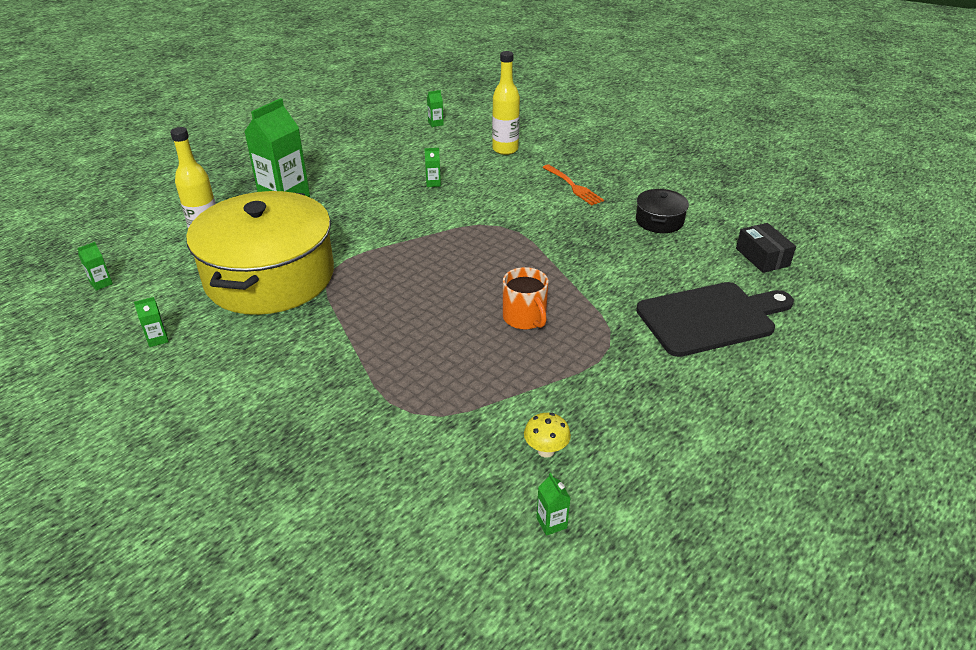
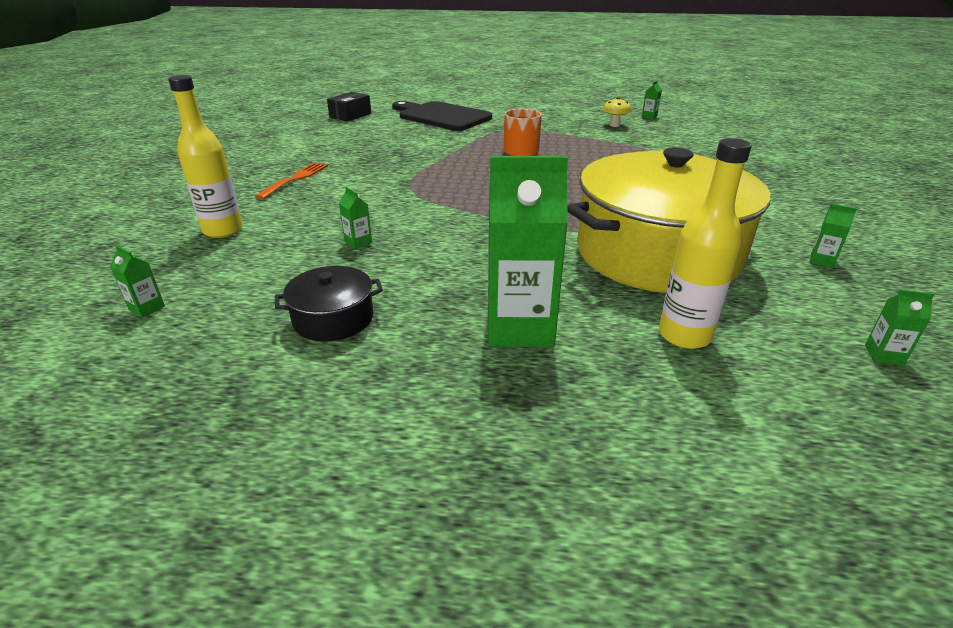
camera: 125 degrees left, 5 degrees down
black pot [636,189,689,233] -> black pot moved to [275,266,383,341]

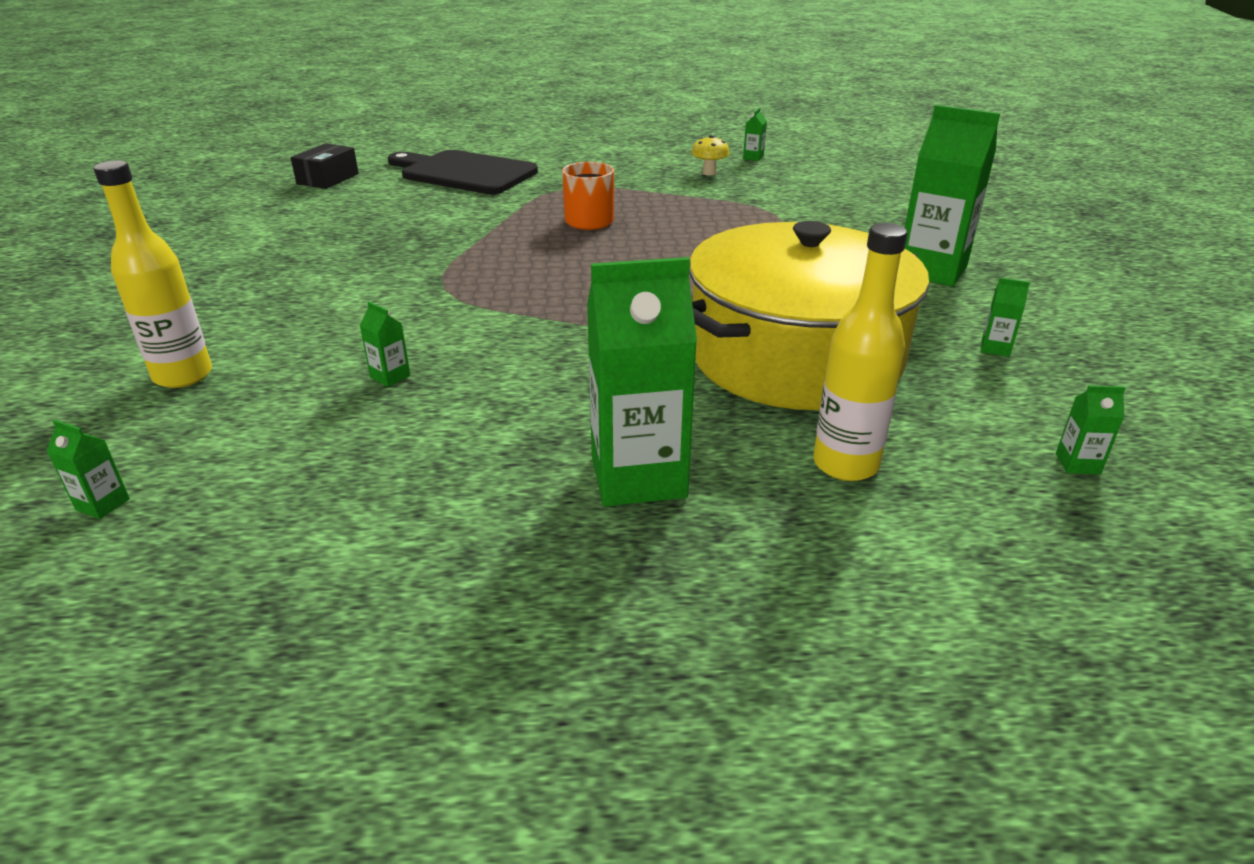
camera: 10 degrees left, 0 degrees up
orange fork [255,162,328,199] -> none
black pot [275,266,383,341] -> none
none -> green carton [905,105,1000,287]

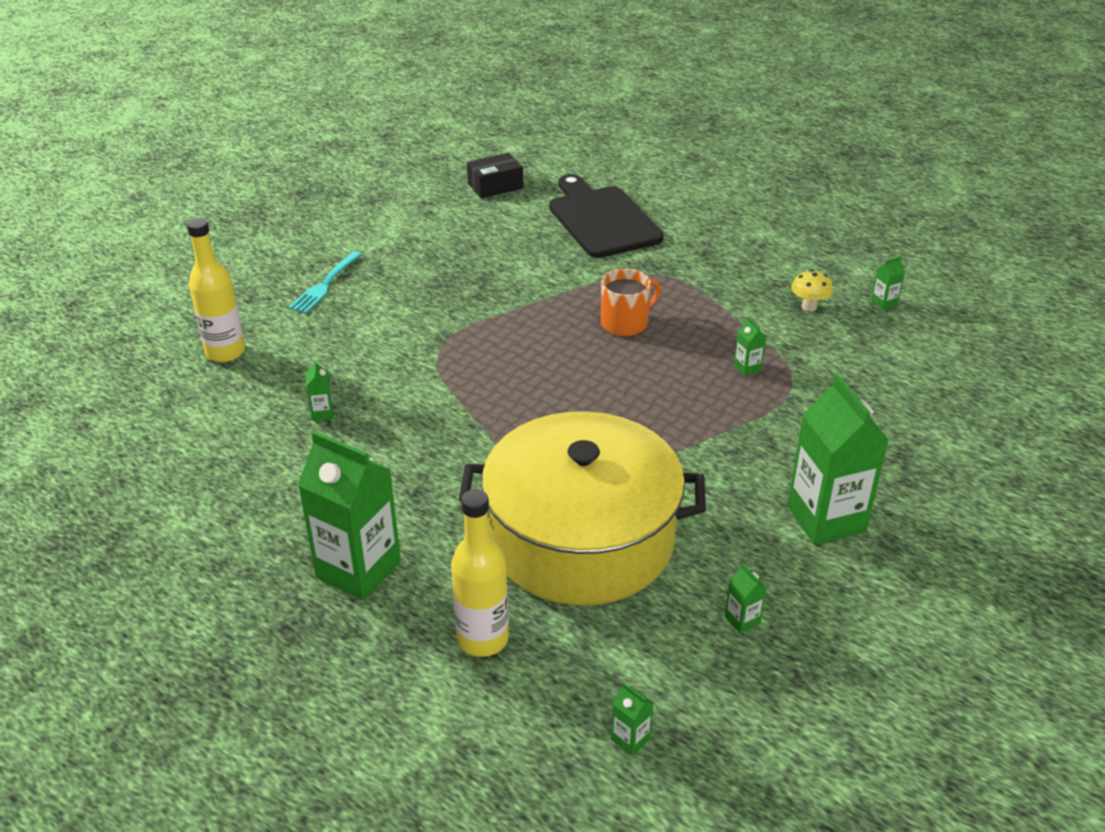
camera: 40 degrees right, 5 degrees up
green carton [47,420,130,519] -> green carton moved to [734,317,766,376]
none -> turquoise fork [288,251,362,314]

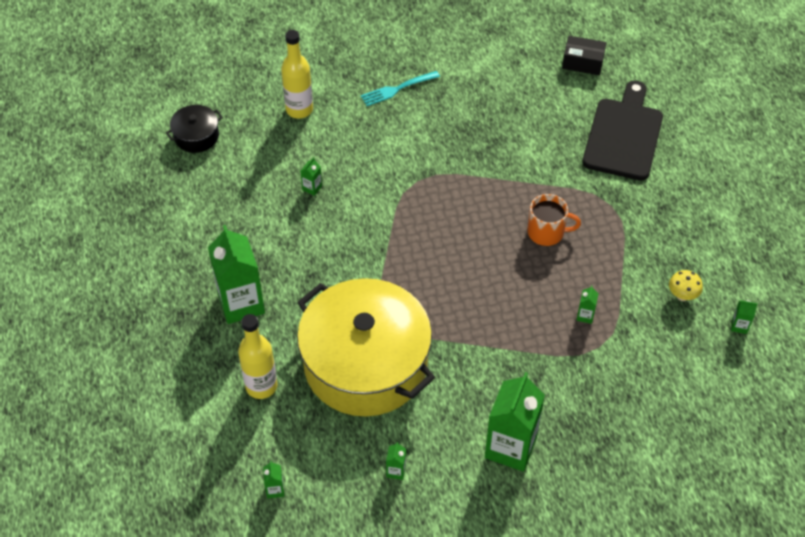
camera: 40 degrees right, 15 degrees up
none -> black pot [166,105,223,153]

